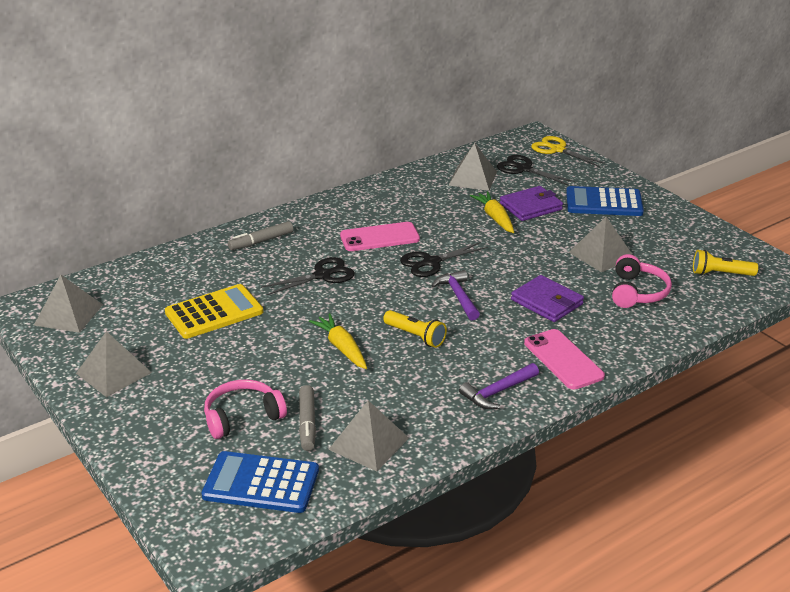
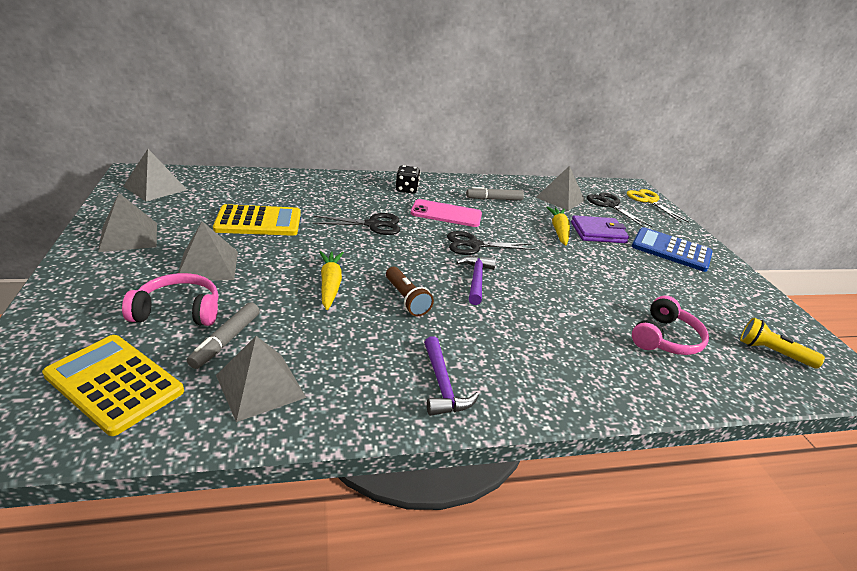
camera: 20 degrees right, 0 degrees up
blue calculator [202,451,319,513] -> yellow calculator [42,335,184,436]
grey marker [228,221,293,250] -> grey marker moved to [466,187,524,200]
yellow flashlight [383,310,447,348] -> brown flashlight [386,267,434,316]
purple hammer [459,363,539,409] -> purple hammer turned 90 degrees counterclockwise [424,336,479,416]
purple wallet [511,275,584,322] -> none
pink phone [524,329,605,390] -> none
grey pyramid [569,217,632,272] -> grey pyramid moved to [178,221,238,281]
none -> black dice [396,165,420,194]

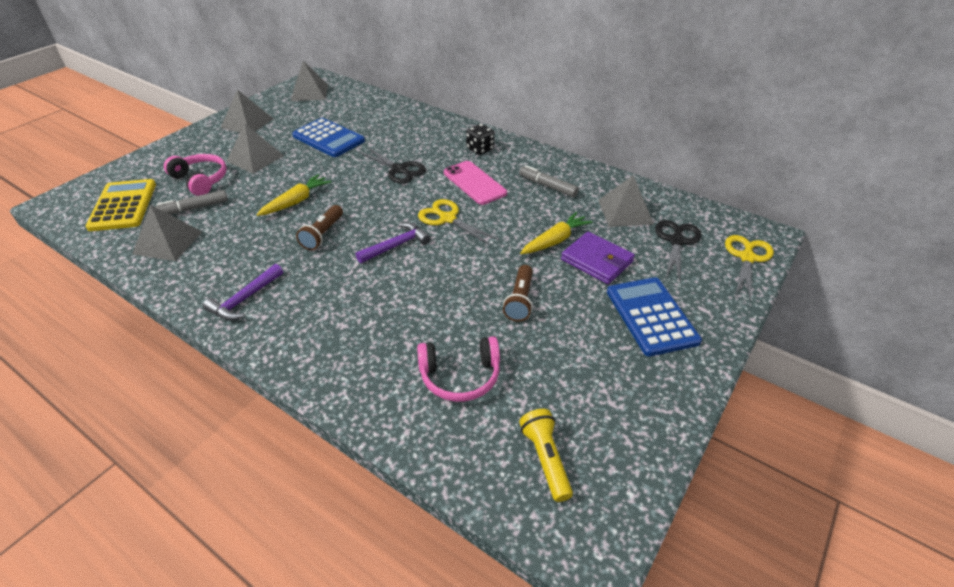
camera: 50 degrees right, 10 degrees up
yellow calculator [213,204,301,236] -> blue calculator [292,118,365,157]
black scissors [447,231,535,255] -> yellow scissors [418,199,499,246]
none -> brown flashlight [503,265,533,322]

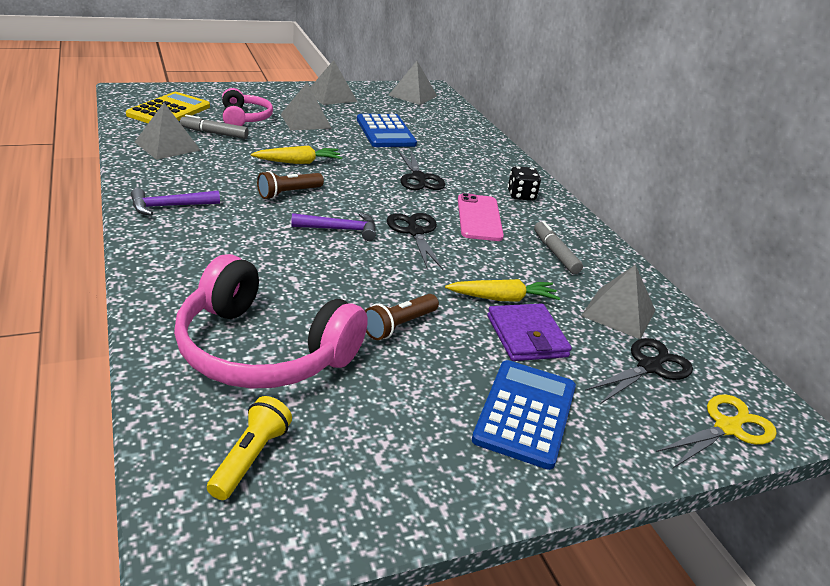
camera: 30 degrees right, 10 degrees down
pink headphones [417,336,500,402] -> pink headphones [174,254,368,389], size x1.78
yellow scissors [418,199,499,246] -> black scissors [387,213,443,270]

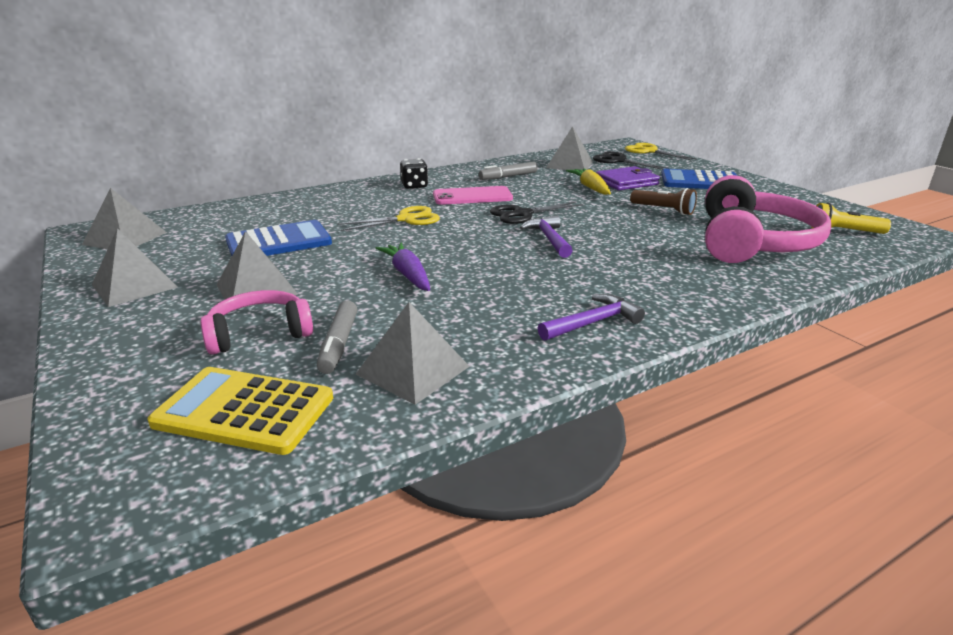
camera: 95 degrees left, 5 degrees down
purple hammer [131,188,220,216] -> purple hammer turned 90 degrees counterclockwise [538,294,645,341]
yellow carrot [251,146,342,164] -> purple carrot [376,243,430,291]
brown flashlight [257,171,324,199] -> none
black scissors [398,149,445,190] -> yellow scissors [337,206,440,231]

